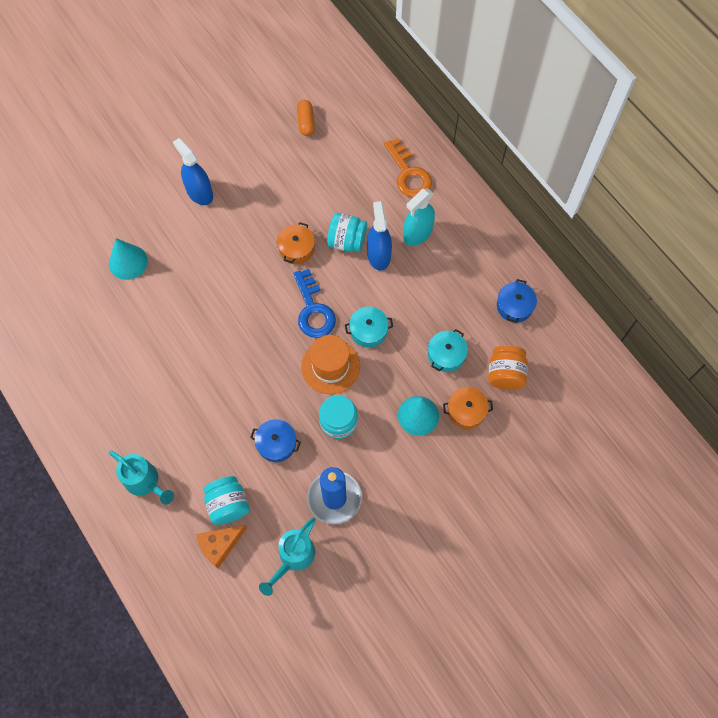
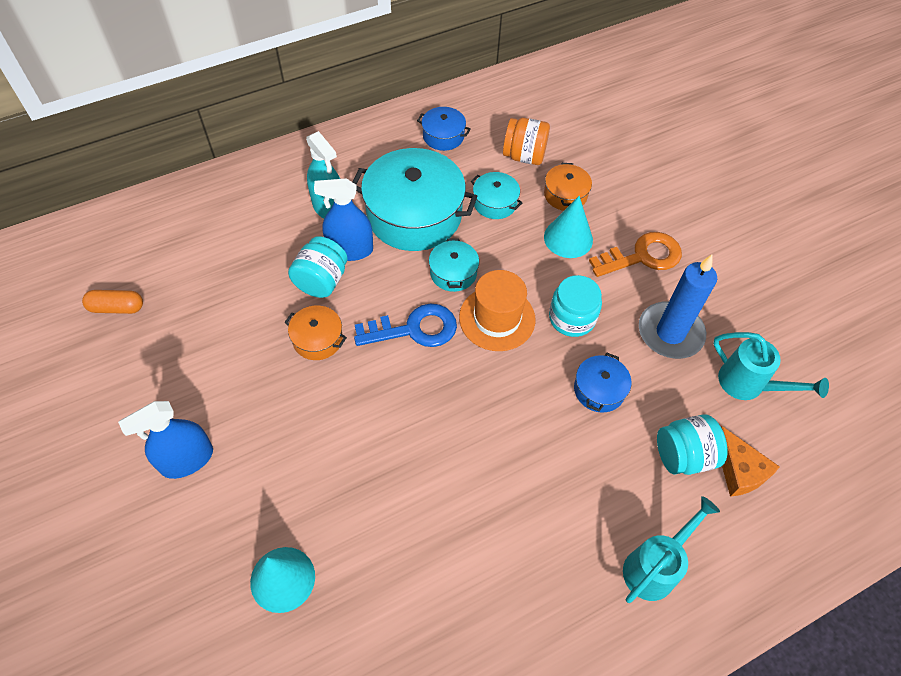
camera: 85 degrees left, 10 degrees down
orange key [384,138,432,198] -> orange key moved to [589,232,682,277]
none -> turquoise pot [353,148,477,251]

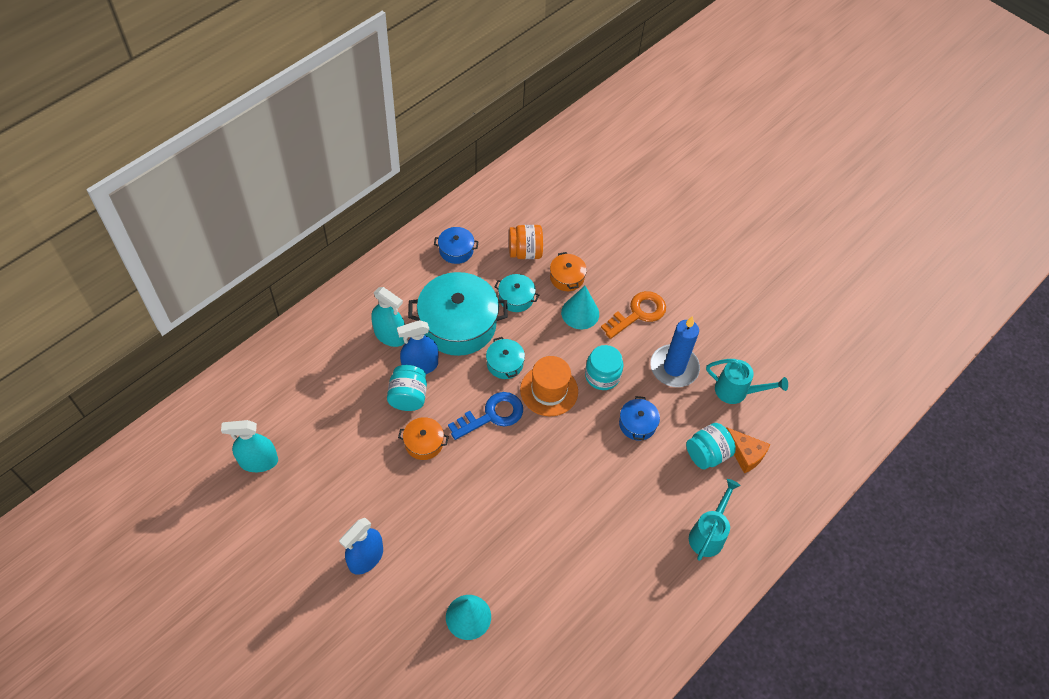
camera: 20 degrees left, 0 degrees up
orange capsule [82,290,143,314] -> turquoise spray bottle [221,420,278,472]

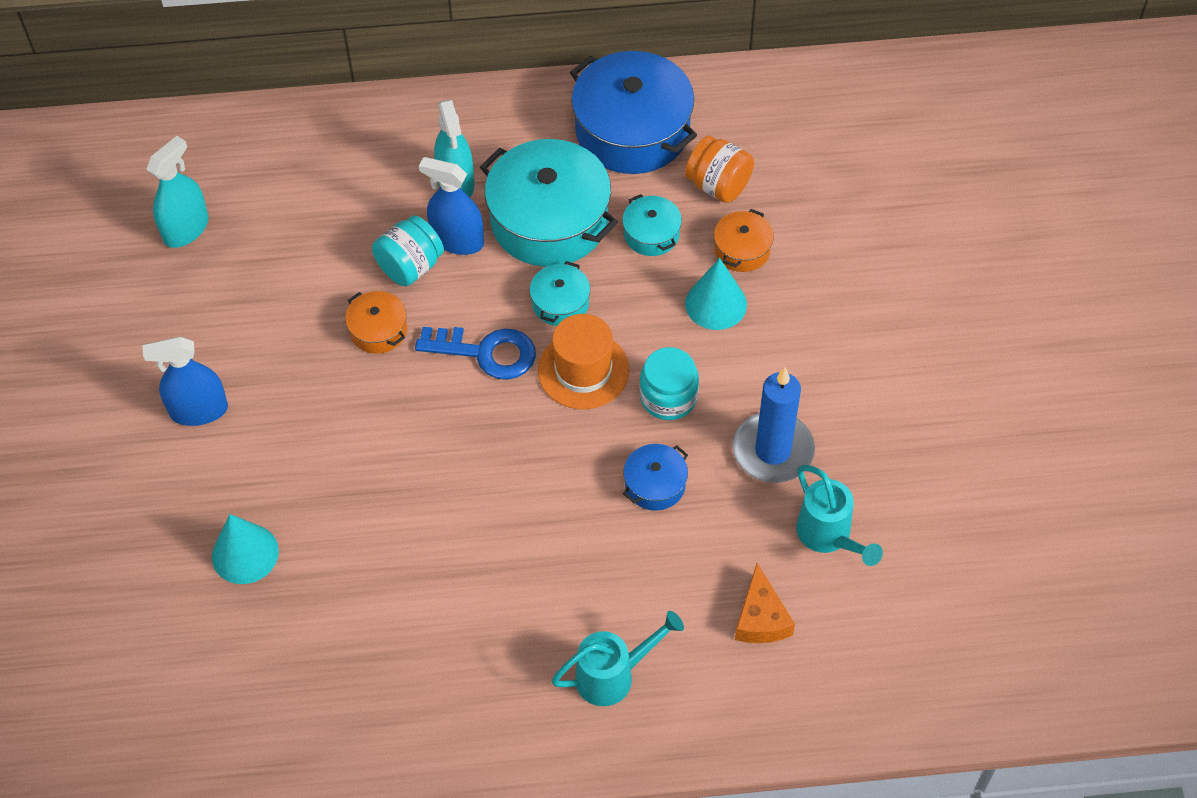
camera: 45 degrees right, 0 degrees up
turquoise spray bottle [221,420,278,472] -> turquoise spray bottle turned 90 degrees clockwise [146,136,209,248]
blue pot [434,227,479,264] -> blue pot [570,51,697,174], size x2.12
orange key [601,291,666,339] -> none
turquoise jar [686,423,736,469] -> none

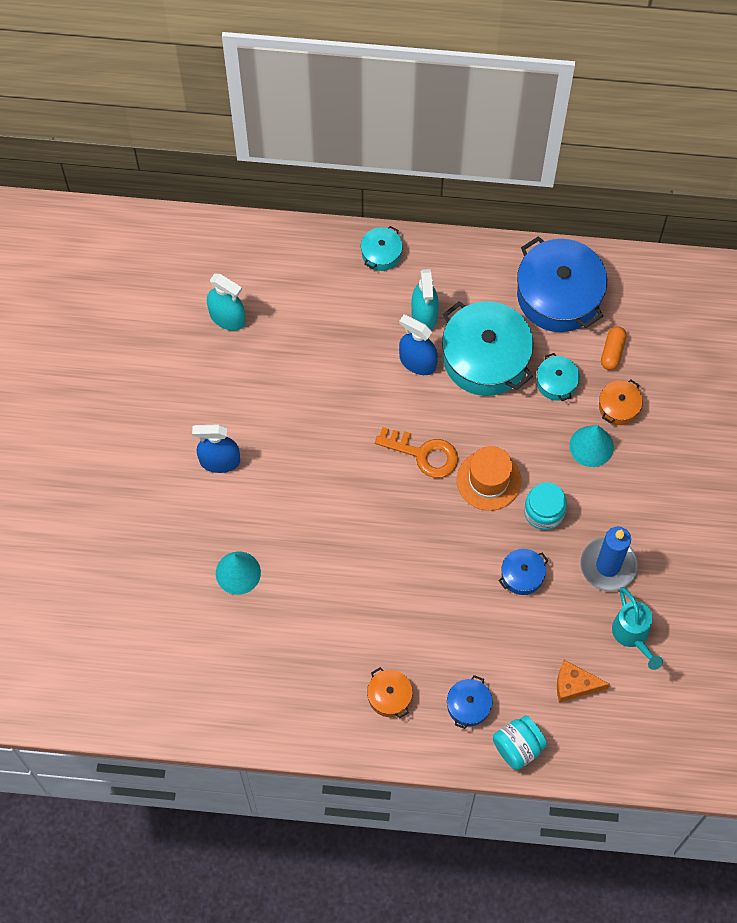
camera: 10 degrees right, 10 degrees up
turquoise spray bottle [146,136,209,248] -> turquoise spray bottle turned 75 degrees clockwise [207,274,245,331]
orange pot [345,291,407,354] -> orange pot moved to [367,667,413,719]
turquoise jar [372,215,444,286] -> turquoise jar moved to [493,716,547,770]
blue key [415,327,536,380] -> orange key [375,427,458,478]
turquoise pot [530,261,590,326] -> turquoise pot moved to [361,226,403,271]
turquoise watering can [551,611,684,706] -> blue pot [447,675,492,729]
orange jar [685,136,754,203] -> orange capsule [601,326,627,370]
orange cheese [735,563,795,643] -> orange cheese turned 90 degrees clockwise [557,660,610,703]

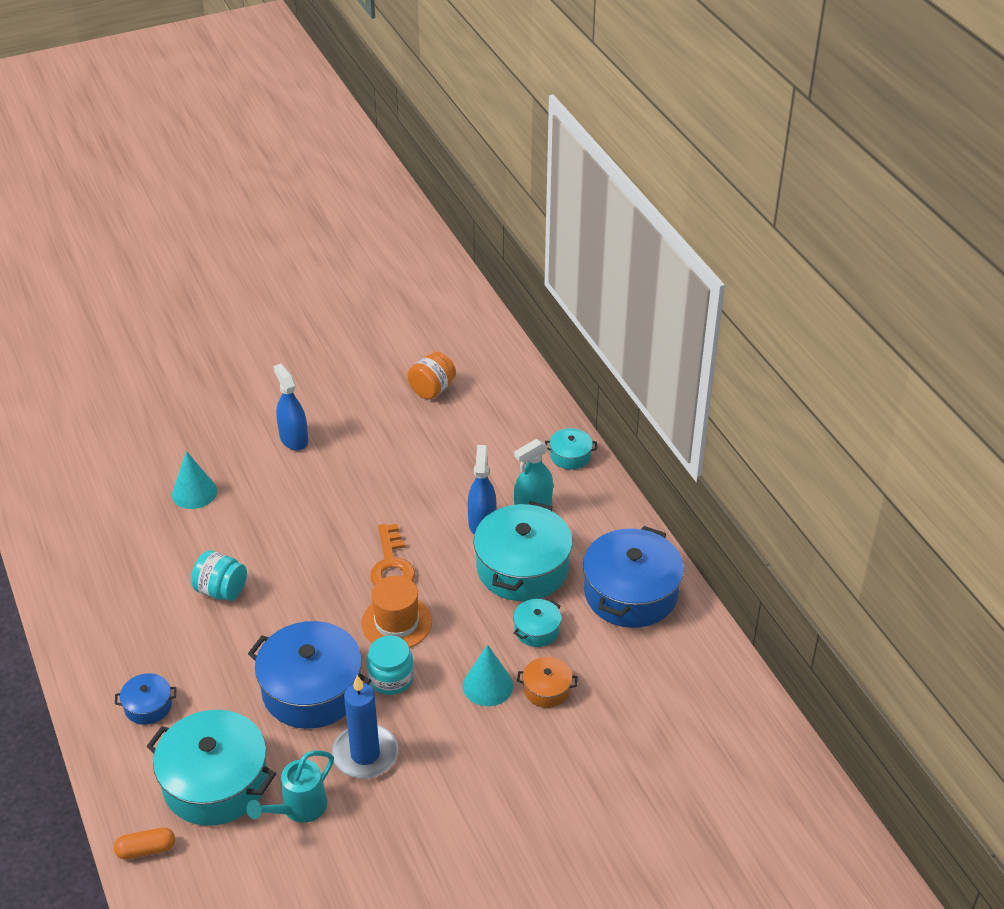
camera: 60 degrees right, 25 degrees down
turquoise spray bottle [207,274,245,331] -> orange jar [407,352,456,400]
orange pot [367,667,413,719] -> none
turquoise jar [493,716,547,770] -> turquoise jar moved to [191,550,247,601]
blue pot [499,549,548,595] -> blue pot [248,621,371,729], size x2.12
orange cheese [557,660,610,703] -> turquoise pot [146,710,276,826]
orange capsule [601,326,627,370] -> orange capsule moved to [114,827,175,859]

